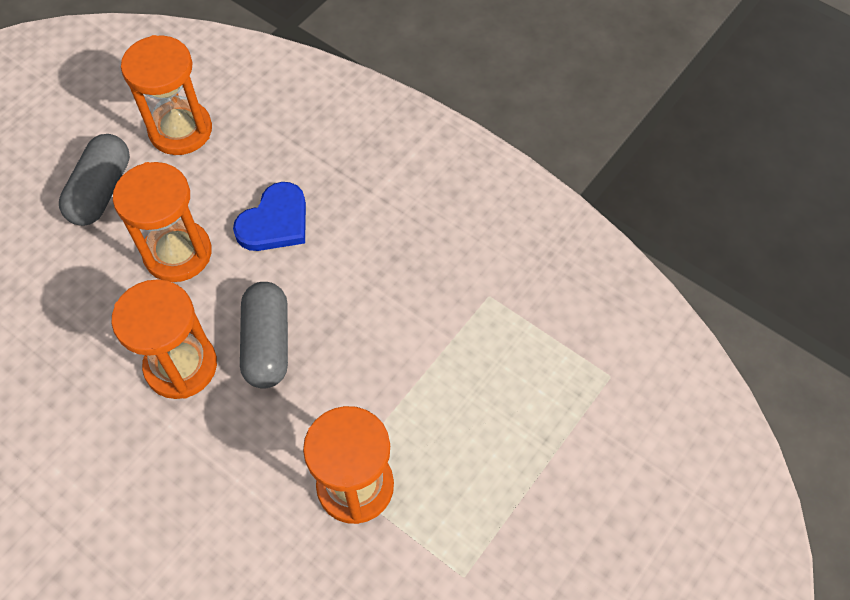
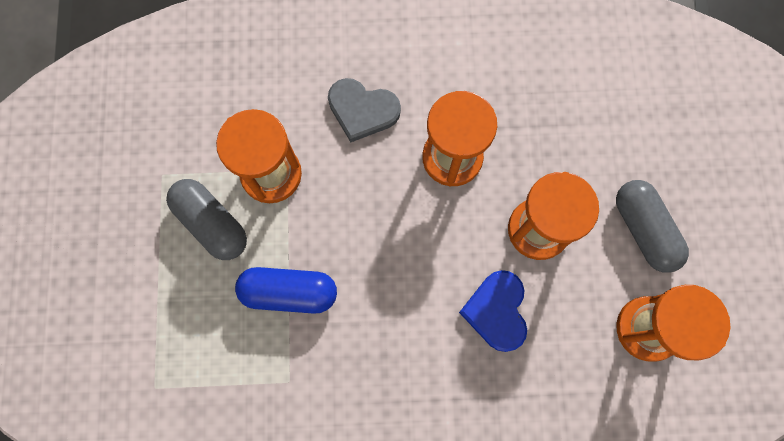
camera: 140 degrees right, 15 degrees up
grey capsule [240,282,288,389] -> grey capsule moved to [166,179,247,260]
none -> blue capsule [235,267,337,314]
none -> grey heart [328,78,401,142]

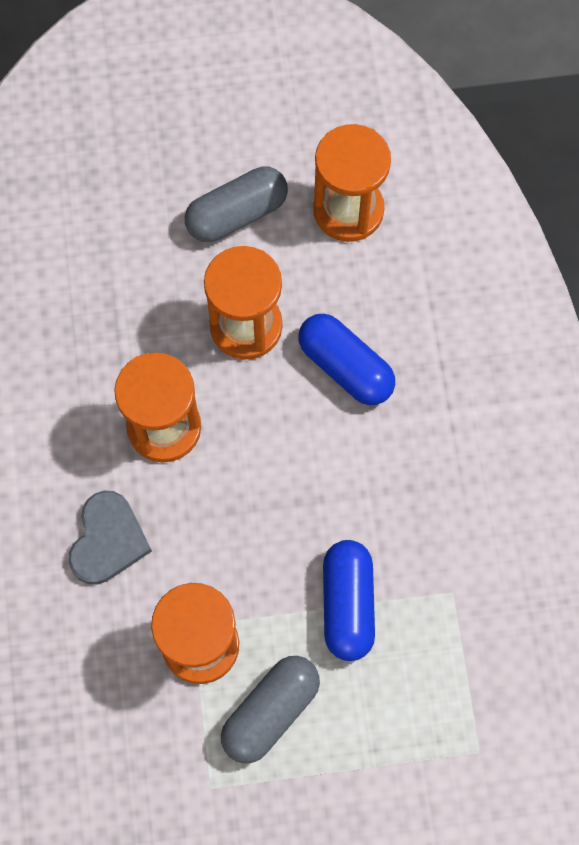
camera: 95 degrees left, 5 degrees down
blue heart [459,270,527,352] -> blue capsule [298,314,395,405]

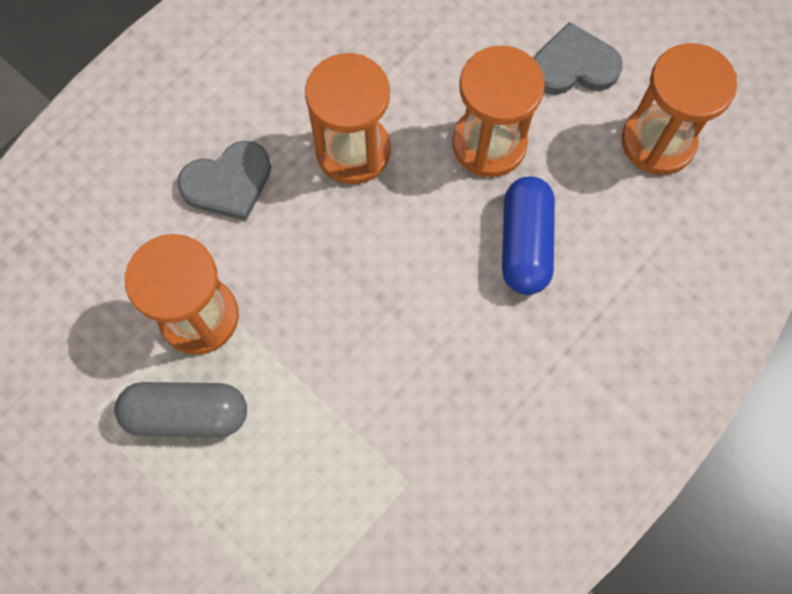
camera: 50 degrees right, 0 degrees up
grey capsule [185,167,288,242] -> grey heart [534,22,623,95]
blue capsule [323,540,375,661] -> none

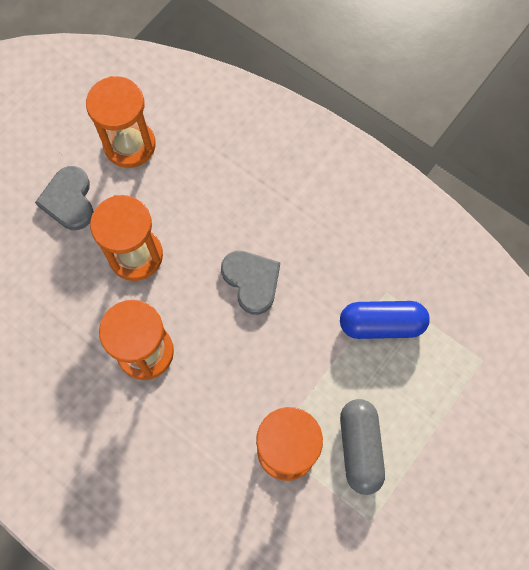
camera: 95 degrees left, 0 degrees up
grey heart [177,141,271,221] -> grey heart moved to [221,251,280,315]
blue capsule [502,176,555,295] -> blue capsule moved to [340,301,430,339]

